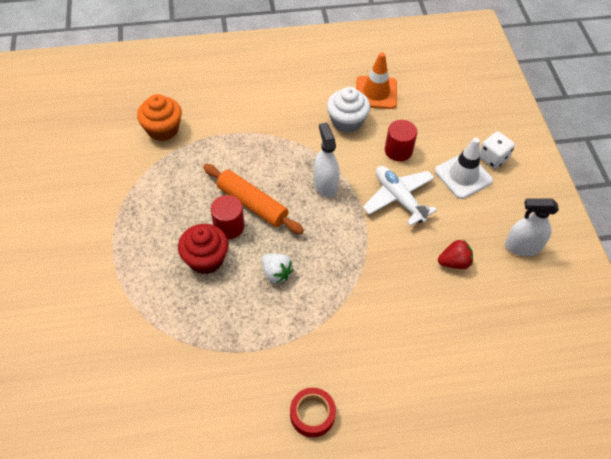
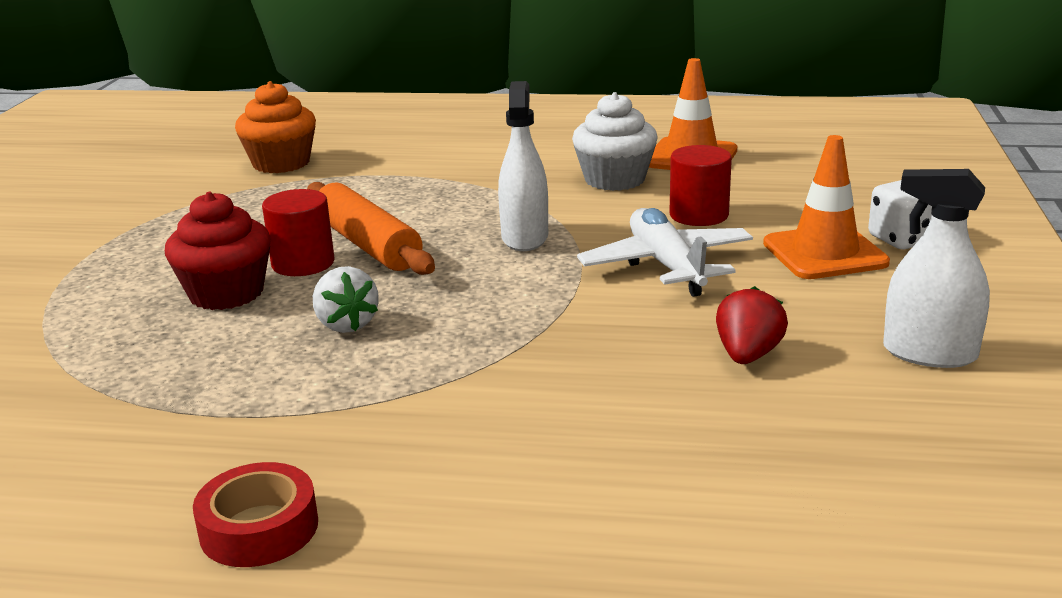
camera: 20 degrees right, 30 degrees down
white traffic cone [435,137,493,199] -> orange traffic cone [763,135,890,279]
red strawberry [438,240,473,269] -> red strawberry turned 75 degrees counterclockwise [716,286,788,364]

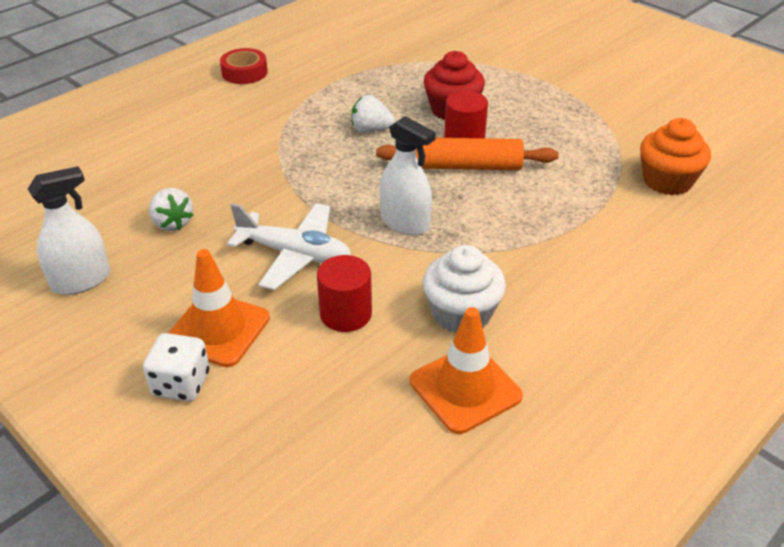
camera: 125 degrees right, 15 degrees up
red strawberry [716,286,788,364] -> white strawberry [149,188,193,231]

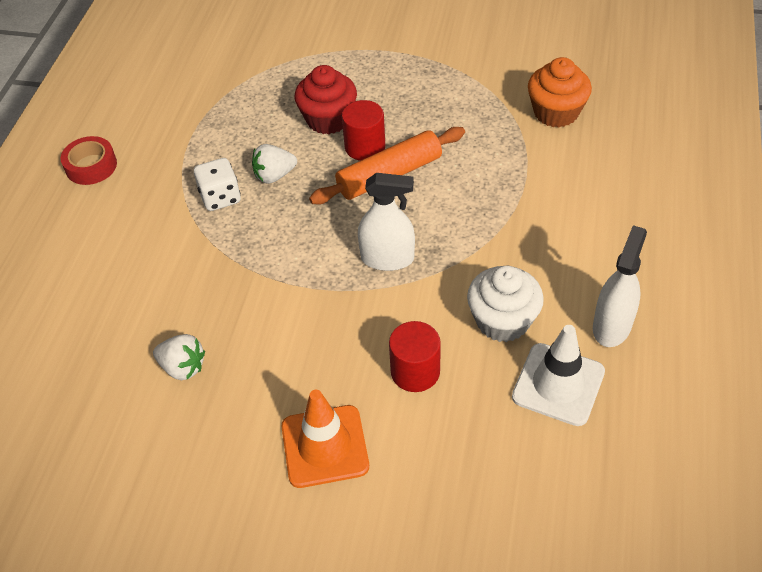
camera: 30 degrees left, 10 degrees up
white spray bottle [28,166,110,295] -> white spray bottle moved to [593,225,647,347]
white dice [143,333,210,402] -> white dice moved to [194,158,241,211]
white plane [227,203,351,290] -> none
orange traffic cone [410,307,523,434] -> white traffic cone [512,325,605,426]

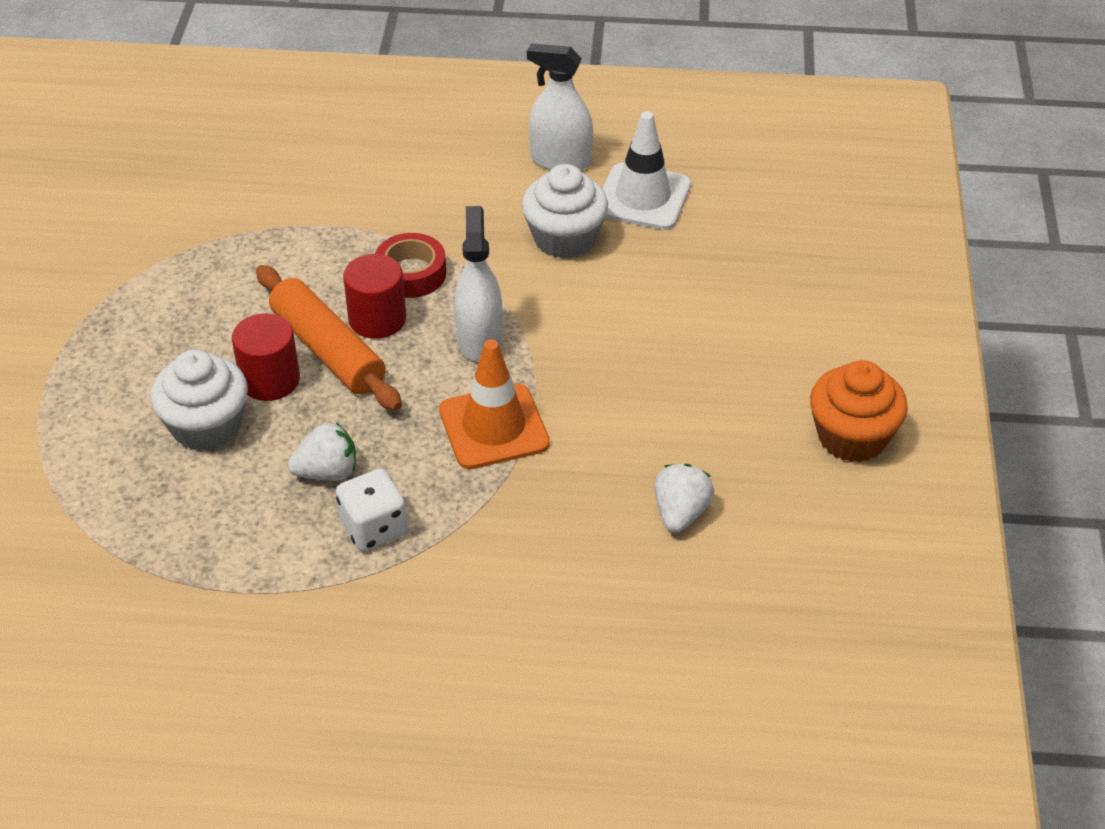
camera: 100 degrees left, 5 degrees down
red tape [61,136,117,185] -> red tape moved to [375,233,446,298]
white strawberry [252,144,297,184] -> white strawberry turned 75 degrees counterclockwise [288,422,356,481]
orange traffic cone [282,390,369,488] -> orange traffic cone moved to [439,340,550,469]
red cupcake [295,65,357,134] -> white cupcake [151,350,248,451]
red cylinder [389,321,441,392] -> red cylinder moved to [343,254,406,339]
orange cupcake [528,57,592,128] -> orange cupcake moved to [810,360,908,462]

